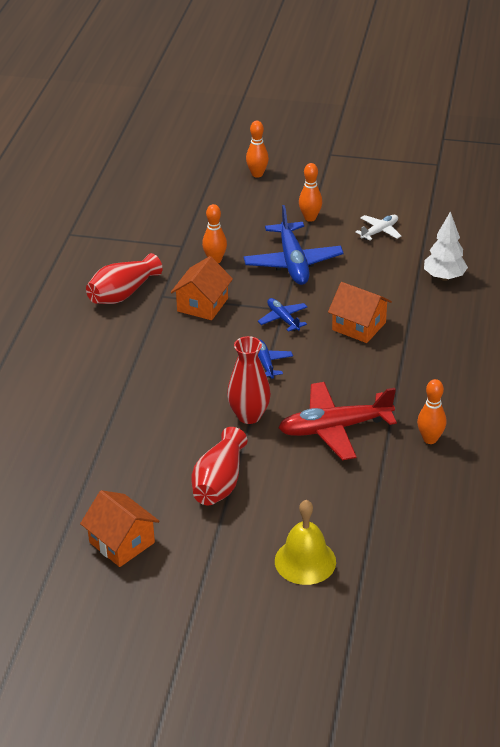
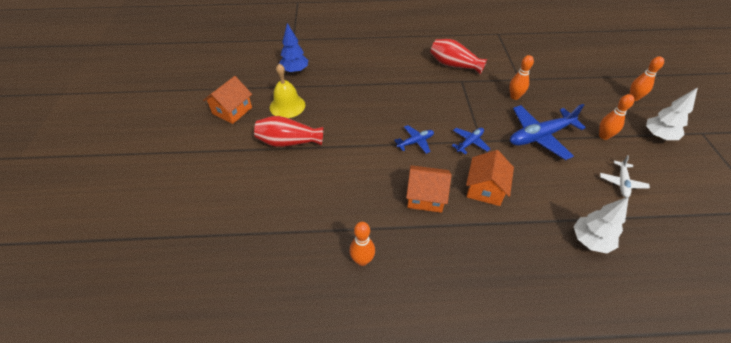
camera: 75 degrees right, 10 degrees up
orange house [171,256,233,320] -> orange house moved to [406,165,452,213]
red vase [227,336,271,424] -> none
yellow bell [275,500,336,585] -> yellow bell moved to [270,64,305,118]
red plane [278,382,397,460] -> none
white plane [355,215,401,240] -> white plane turned 75 degrees clockwise [600,155,650,197]
none -> blue tree [279,23,308,73]
none -> white tree [646,87,698,140]

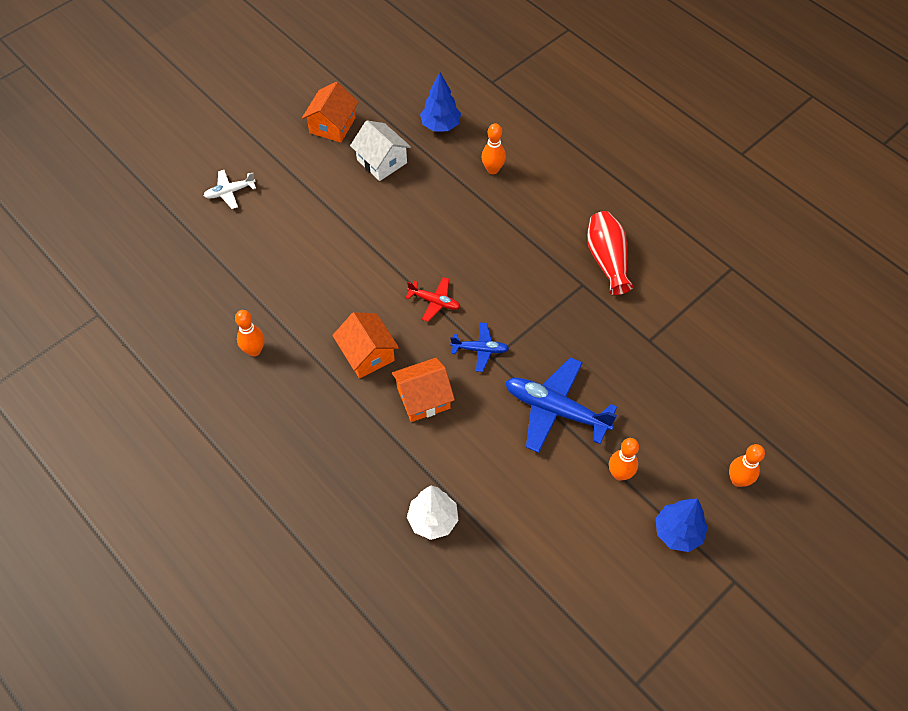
camera: 50 degrees right, 10 degrees up
orange house [203,76,252,124] -> orange house turned 60 degrees counterclockwise [302,82,359,143]
red vase [254,116,324,147] -> none
yellow bell [270,64,305,118] -> white house [350,120,411,181]
blue plane [394,125,434,154] -> red plane [406,277,460,322]
orange bowling pin [509,55,534,100] -> orange bowling pin moved to [482,123,506,174]
white plane [600,155,650,197] -> white plane moved to [204,170,256,209]
white tree [646,87,698,140] -> blue tree [656,498,708,552]

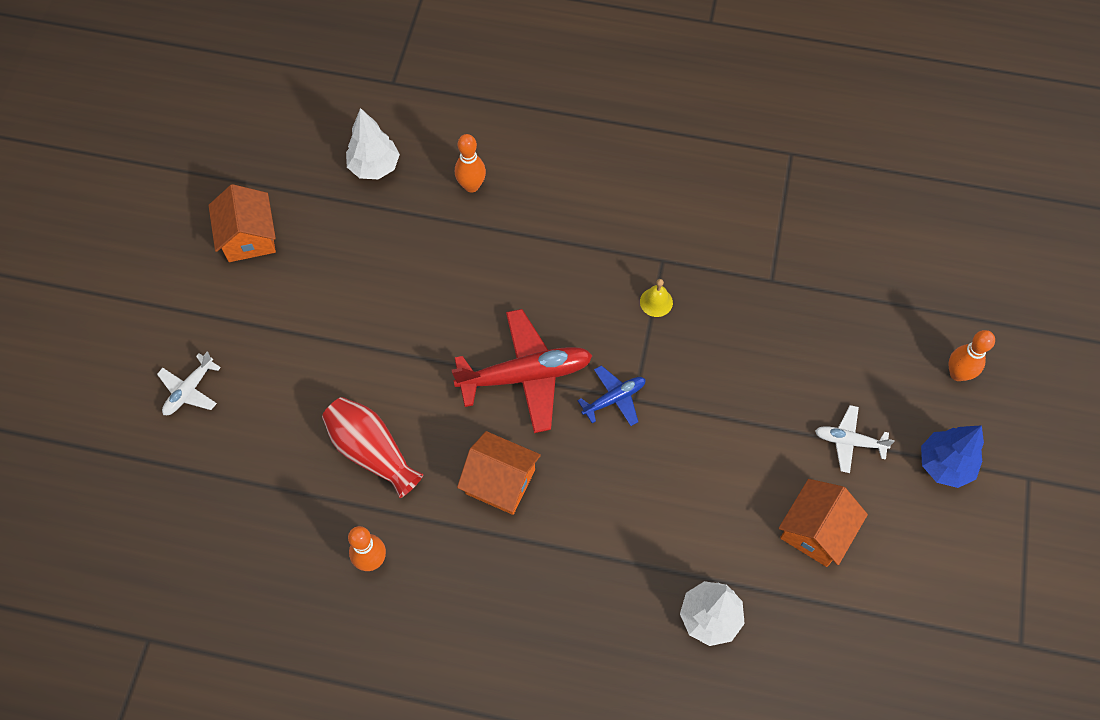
camera: 35 degrees left, 5 degrees up
white house [350,120,411,181] -> none
orange house [392,358,455,422] -> orange house moved to [779,479,868,567]
red plane [406,277,460,322] -> red plane [452,309,593,433], size x1.91
blue tree [420,72,461,132] -> white tree [346,108,400,179]
blue plane [505,357,617,453] -> none
red vase [587,211,633,295] -> red vase moved to [322,397,423,498]
orange bowling pin [609,438,639,481] -> white plane [815,405,895,473]
none -> yellow bell [640,279,673,317]

